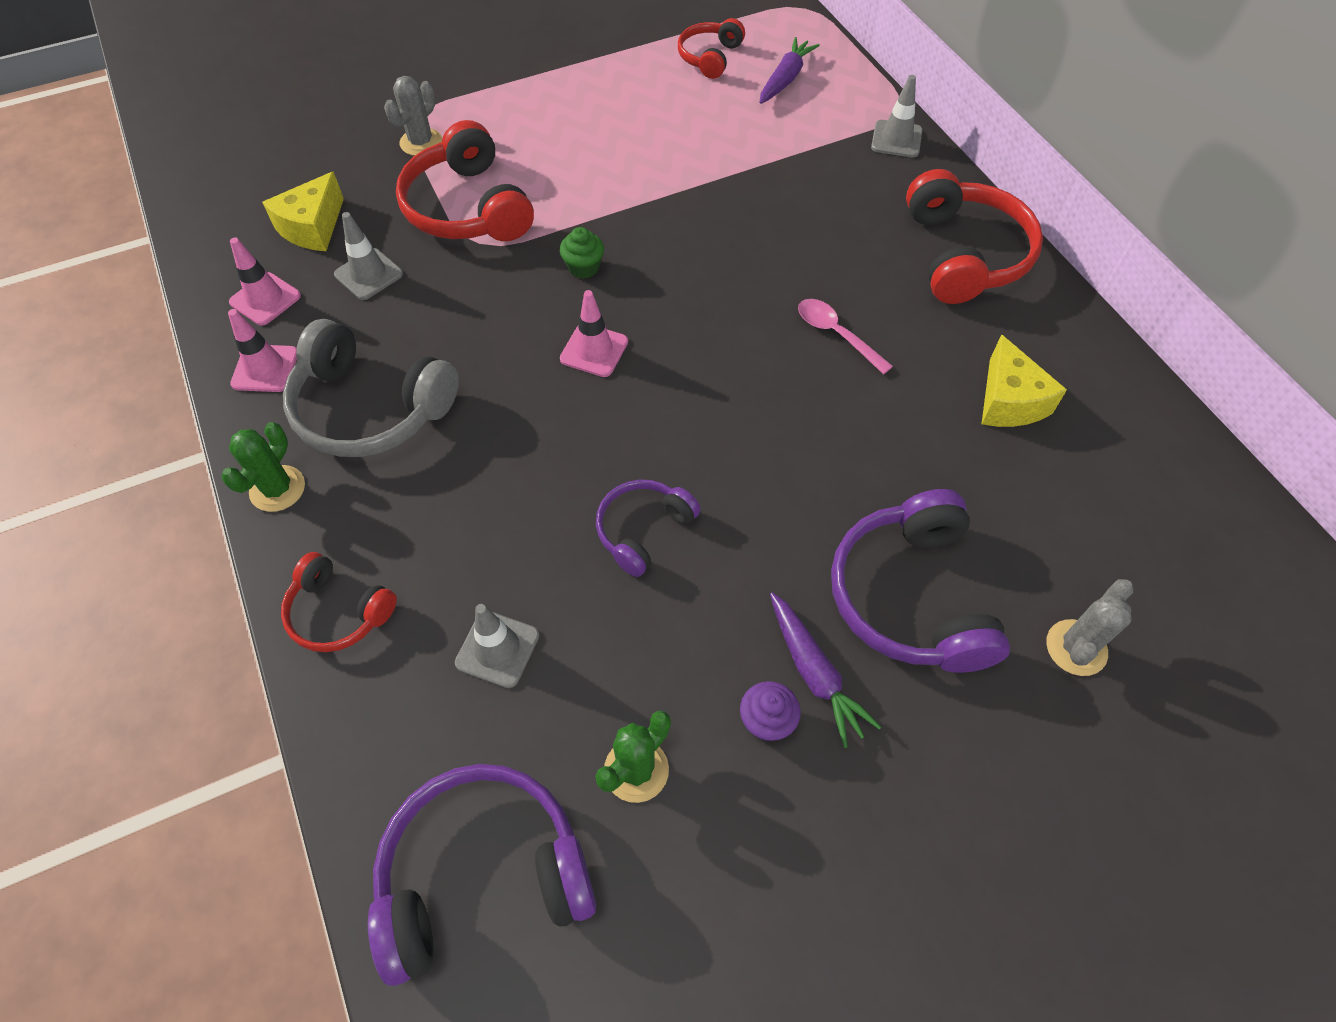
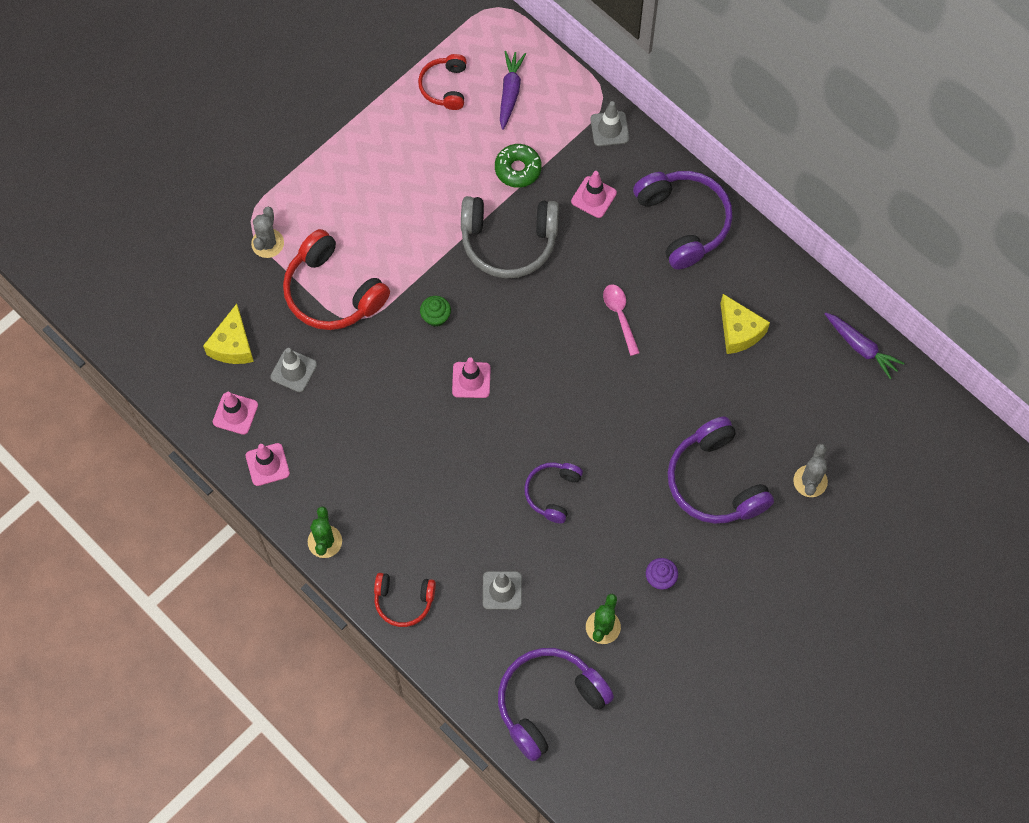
camera: 20 degrees left, 10 degrees up
grey headphones [283,319,459,457] -> grey headphones moved to [461,196,559,278]
purple carrot [770,592,881,748] -> purple carrot moved to [825,313,904,379]
pink spoon [798,299,893,374] -> pink spoon turned 45 degrees clockwise [603,284,640,356]
red headphones [906,169,1043,304] -> purple headphones [633,171,733,270]
none -> green donut [495,144,542,188]
none -> pink traffic cone [571,171,617,218]

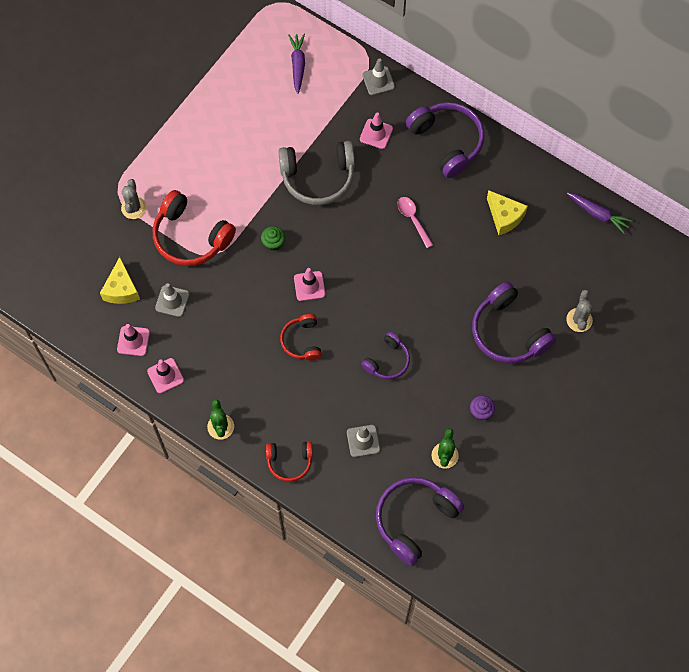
camera: 10 degrees left, 0 degrees up
red headphones [418,54,467,110] -> red headphones moved to [280,314,322,361]
green donut [495,144,542,188] -> none
purple headphones [524,462,583,523] -> purple headphones turned 150 degrees counterclockwise [361,332,410,379]

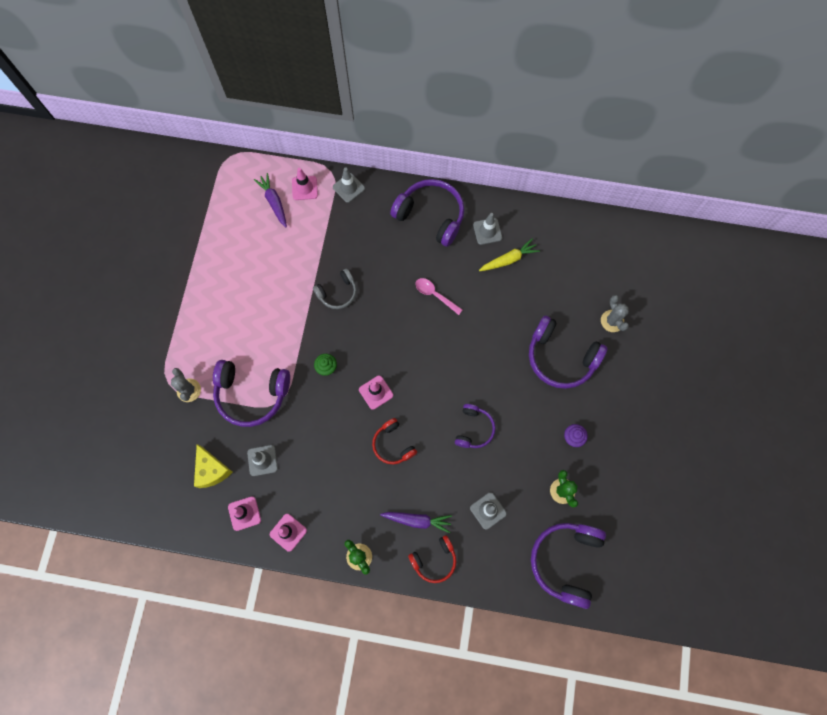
camera: 25 degrees left, 5 degrees up
red headphones [153,190,236,266] -> purple headphones [213,360,290,427]
grey headphones [278,141,355,205] -> grey headphones [313,269,357,309], size x0.58
pink traffic cone [360,112,393,149] -> pink traffic cone moved to [292,168,318,200]
yellow cheese [487,190,528,235] -> yellow carrot [479,238,540,271]
purple carrot [566,192,633,234] -> purple carrot moved to [380,512,452,533]
none -> grey traffic cone [473,213,502,245]

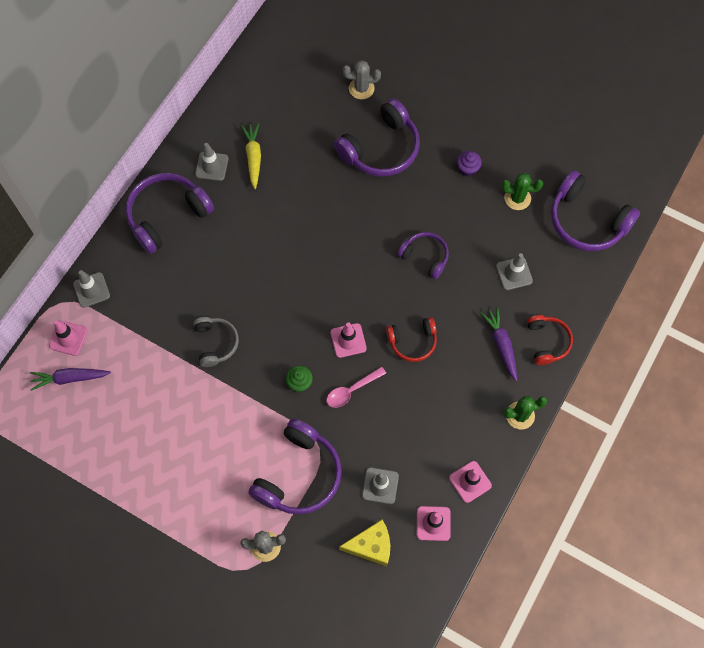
camera: 70 degrees left, 5 degrees down
purple carrot [380,512,452,533] -> purple carrot turned 45 degrees counterclockwise [480,307,517,381]
pink spoon [415,278,462,315] -> pink spoon moved to [327,367,386,408]

